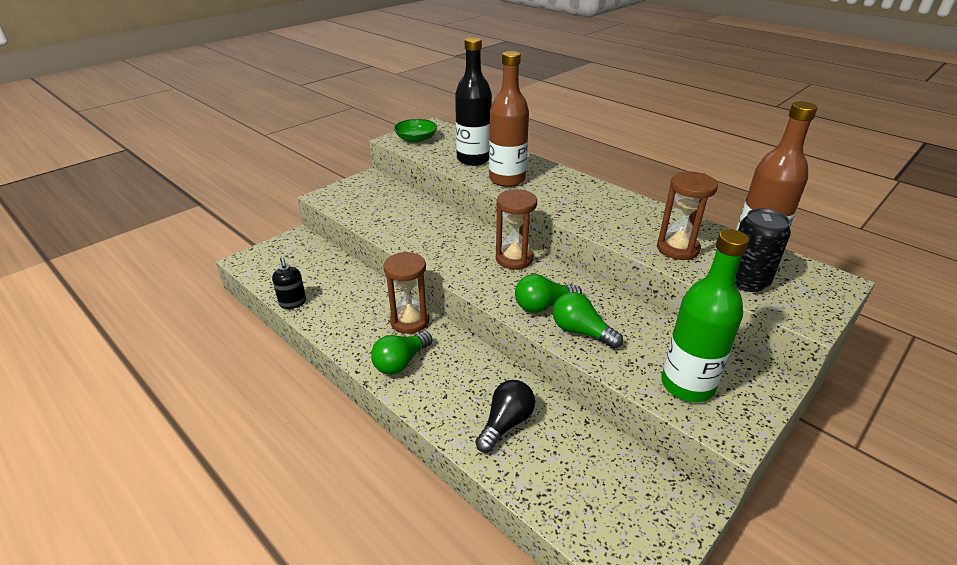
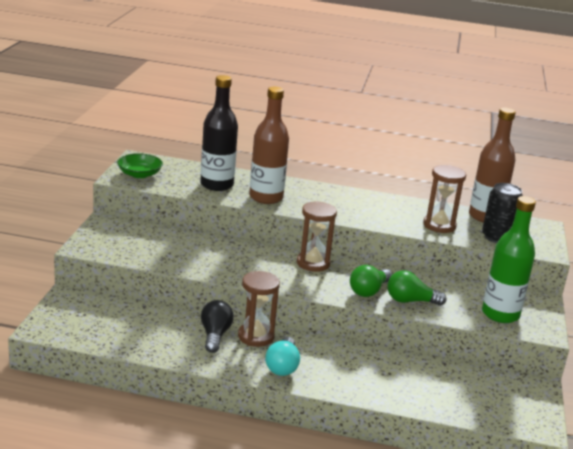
camera: 35 degrees left, 10 degrees down
black soap dispenser [272,257,306,309] -> none
green light bulb [371,331,432,375] -> turquoise light bulb [265,337,300,376]
black light bulb [475,380,535,453] -> black light bulb moved to [201,300,234,353]

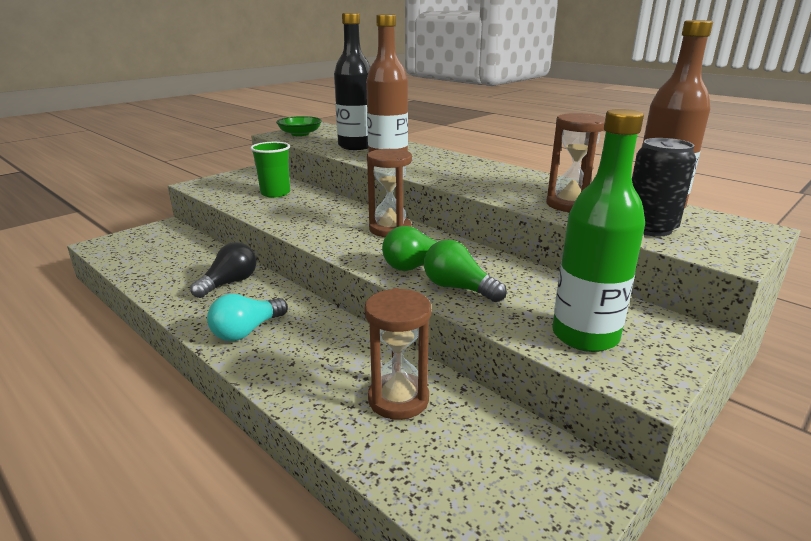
camera: 35 degrees right, 0 degrees up
brown hourglass [238,271,280,347] -> brown hourglass moved to [364,288,431,420]
none -> green cup [250,142,290,198]

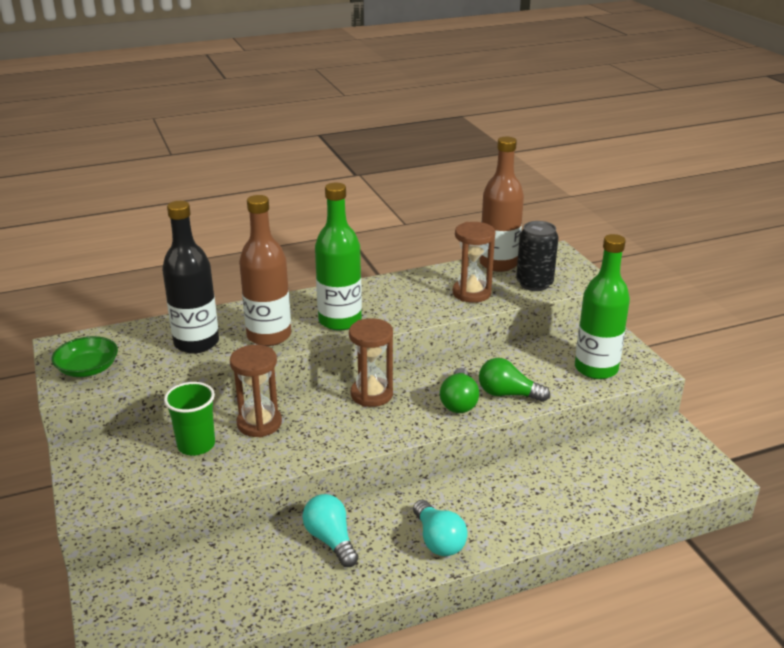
camera: 65 degrees left, 5 degrees up
black light bulb [190,242,257,298] -> turquoise light bulb [302,494,358,567]
brown hourglass [364,288,431,420] -> brown hourglass moved to [230,345,282,438]
green light bulb [424,240,507,302] -> green light bulb turned 45 degrees clockwise [479,358,550,402]
none -> green bottle [315,183,362,331]

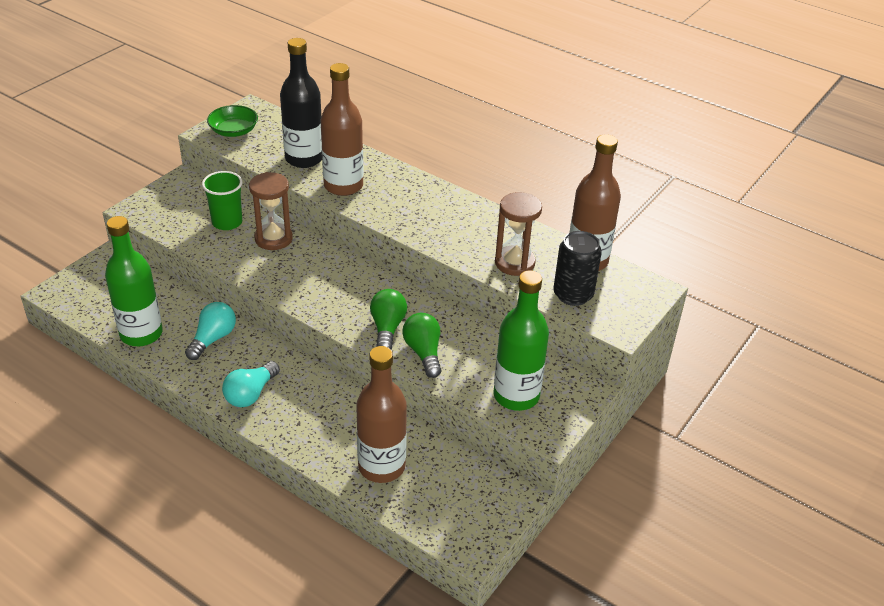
camera: 55 degrees right, 10 degrees up
green bottle [315,183,362,331] -> green bottle moved to [105,216,163,346]
brown hourglass [349,318,393,407] -> none
green light bulb [440,368,479,413] -> green light bulb turned 120 degrees clockwise [370,289,407,349]
none -> brown bottle [356,346,407,483]

